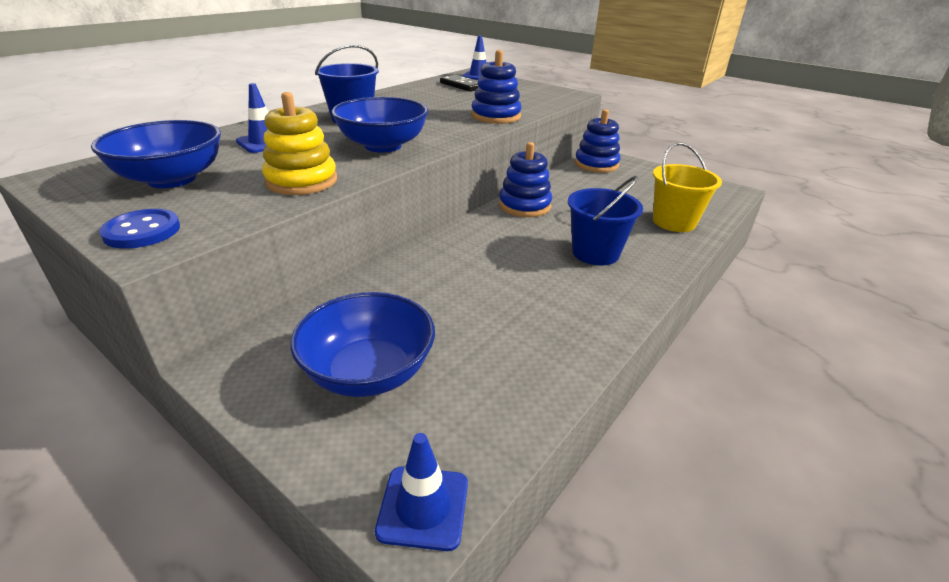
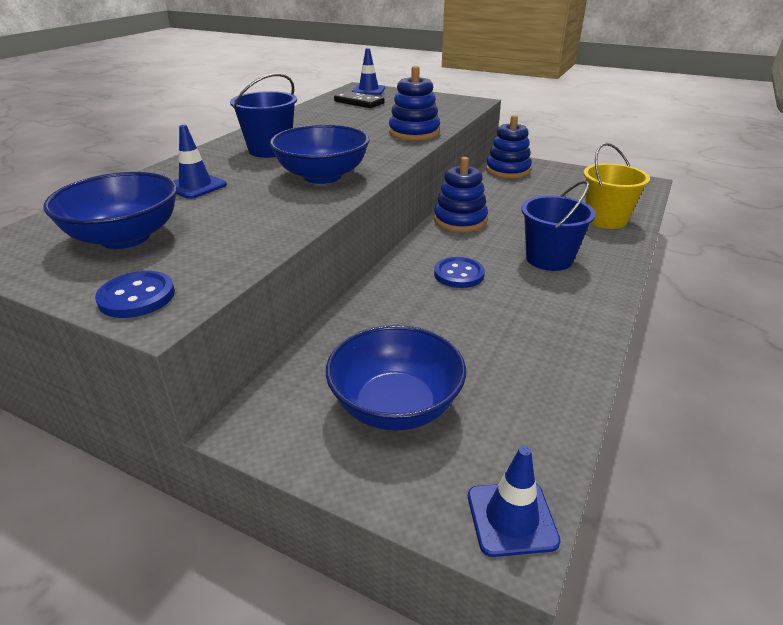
camera: 10 degrees left, 0 degrees up
yellow stacking toy [262,92,337,195] -> none
none -> blue button [434,257,485,288]

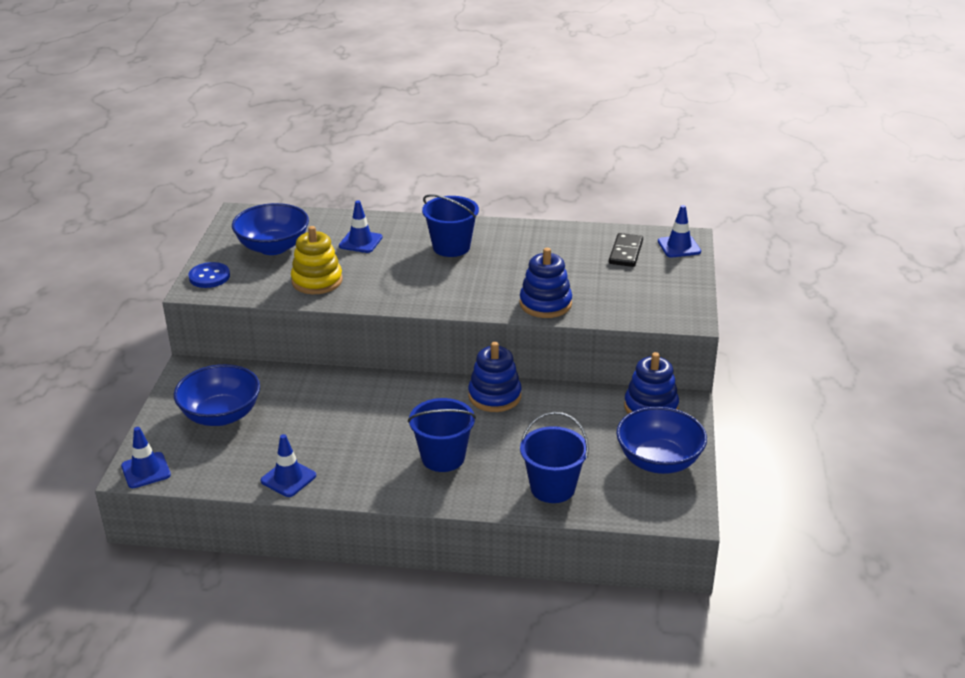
camera: 70 degrees right, 0 degrees up
blue bowl [270,125,369,184] -> blue bowl moved to [616,407,707,474]
blue button [434,257,485,288] -> none
yellow bucket [583,143,650,229] -> blue bucket [520,412,589,503]
none -> blue traffic cone [261,434,316,497]
none -> yellow stacking toy [291,226,343,294]

